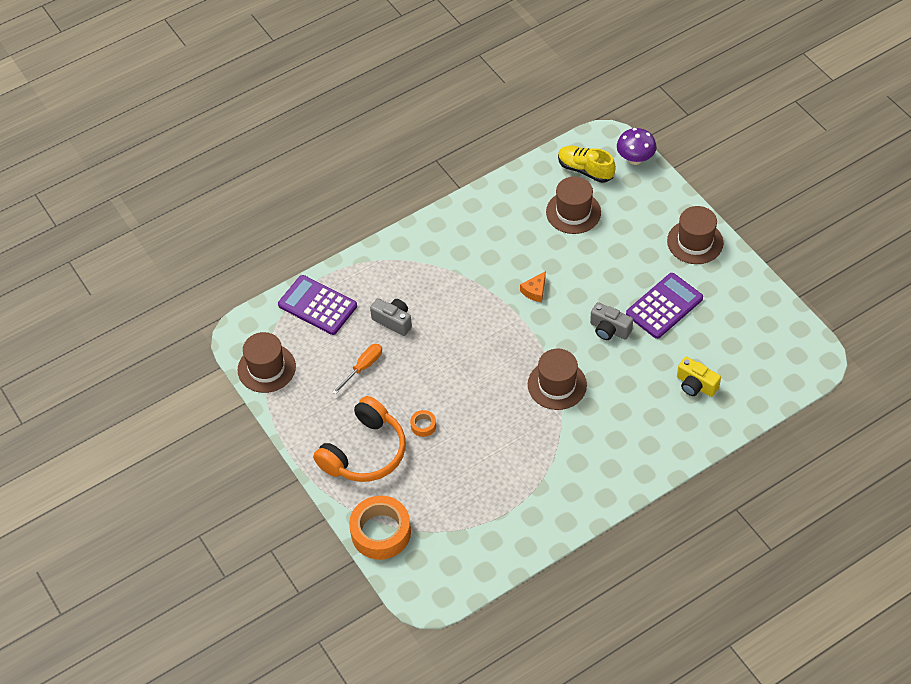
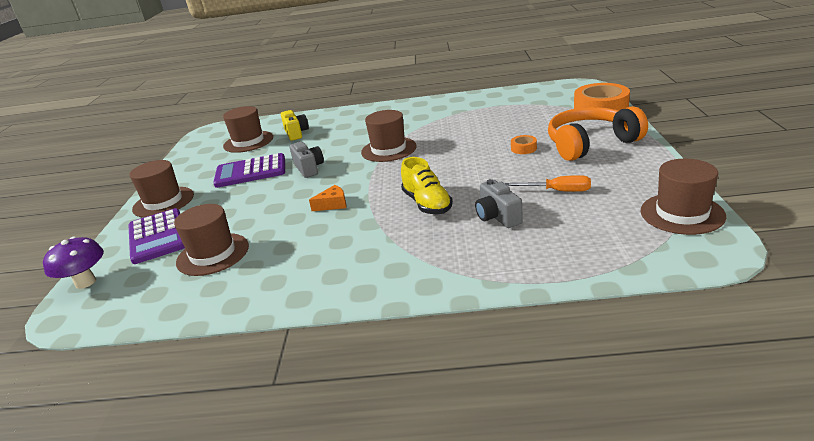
camera: 145 degrees left, 25 degrees down
purple calculator [278,275,357,335] -> purple calculator moved to [129,208,185,264]
orange screwdriver [332,344,382,395] -> orange screwdriver turned 150 degrees counterclockwise [505,175,591,192]
yellow shoe [558,146,616,183] -> yellow shoe moved to [401,157,453,215]
none -> brown hat [223,106,273,153]

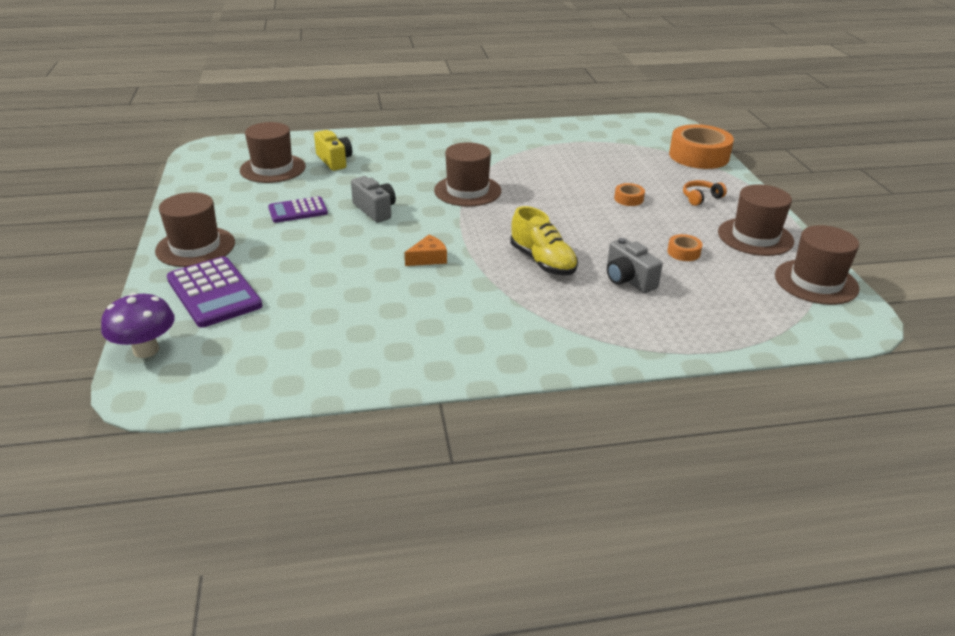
camera: 15 degrees left, 5 degrees up
brown hat [174,204,249,276] -> brown hat moved to [718,185,794,256]
purple calculator [213,153,285,188] -> purple calculator [268,196,328,223], size x0.62
orange screwdriver [505,175,591,192] -> orange tape [667,234,703,261]
orange headphones [548,106,648,161] -> orange headphones [683,180,727,206], size x0.41

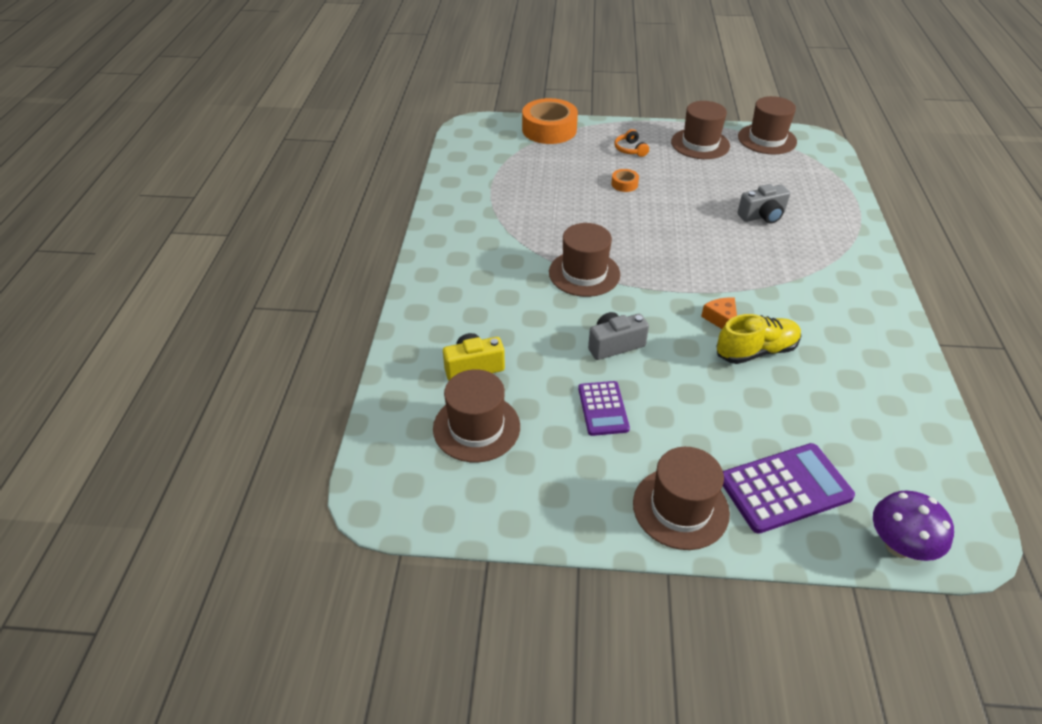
camera: 75 degrees left, 10 degrees up
yellow shoe [510,206,578,275] -> yellow shoe moved to [717,314,801,364]
orange tape [667,234,703,261] -> none

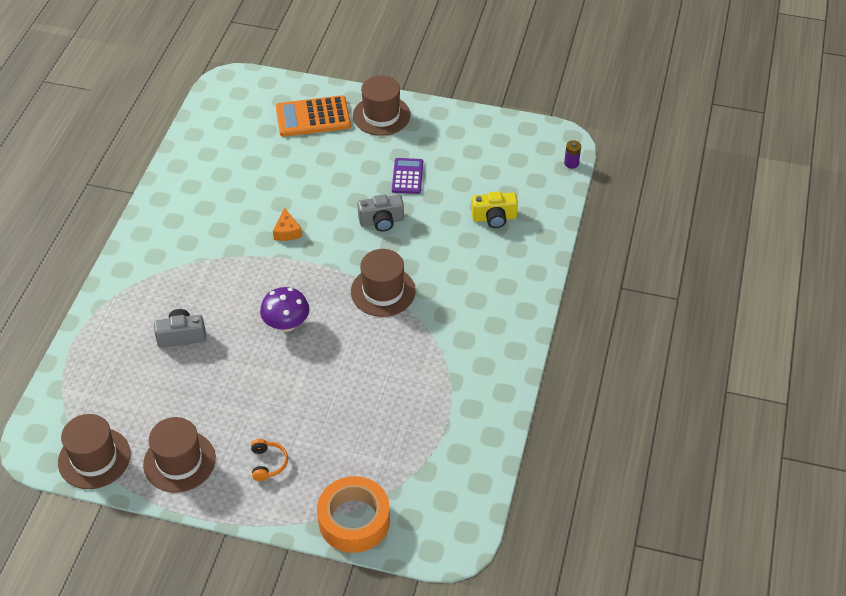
camera: 170 degrees left, 5 degrees up
brown hat [433,369,520,462] -> none
orange tape [611,169,639,192] -> none
yellow shoe [717,314,801,364] -> none
purple calculator [723,443,855,534] -> orange calculator [276,95,351,137]
purple mushroom [873,490,954,561] -> purple mushroom moved to [260,287,309,332]
none -> purple battery [564,140,581,169]

